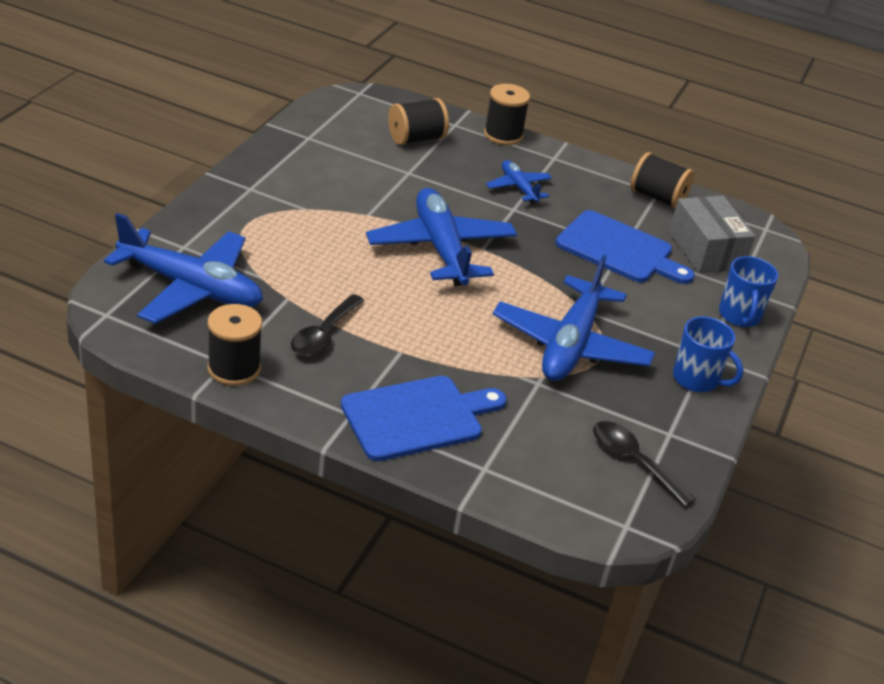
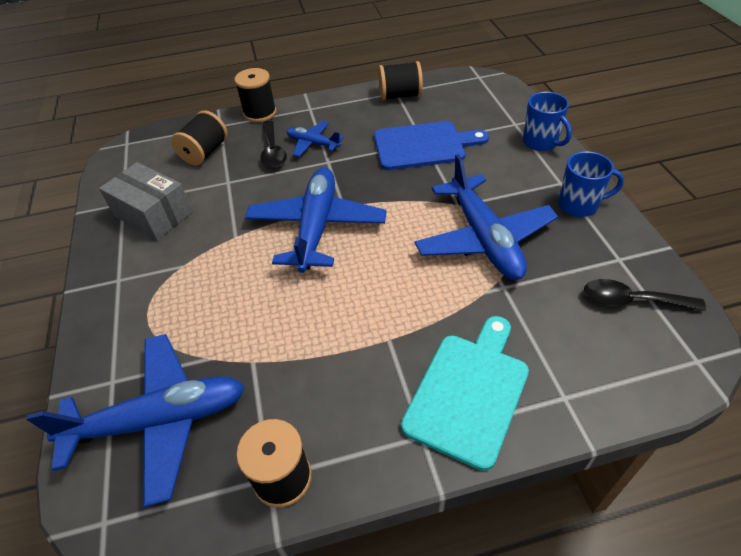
camera: 30 degrees left, 10 degrees up
black spoon [291,294,364,356] -> black spoon moved to [261,121,287,168]
blue cutting board [341,376,507,461] -> turquoise cutting board [401,316,529,471]
blue plane [366,188,517,286] -> blue plane turned 60 degrees clockwise [245,167,386,273]
grey box [669,195,755,273] -> grey box moved to [99,162,193,240]

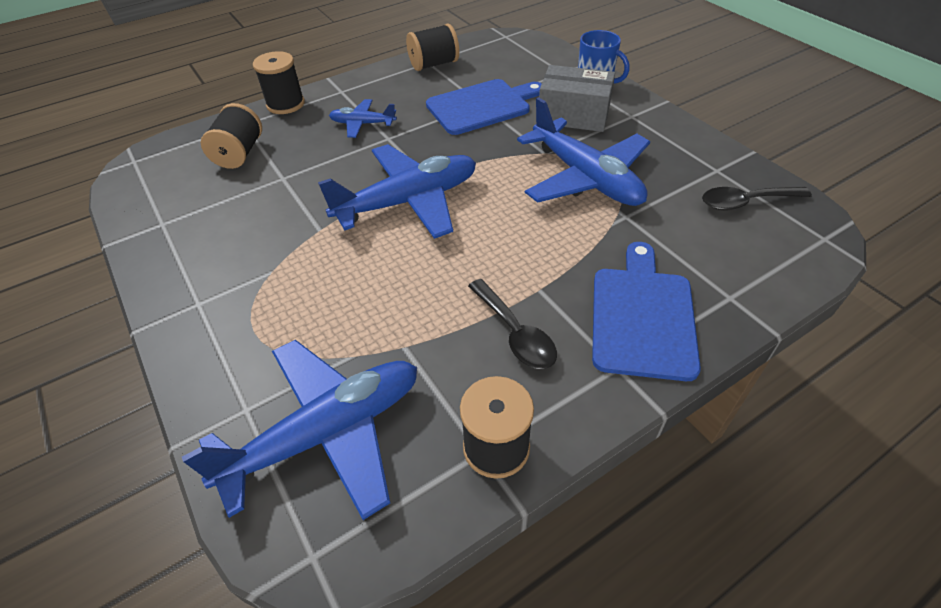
camera: 20 degrees left, 0 degrees up
grey box [99,162,193,240] -> grey box moved to [539,65,615,132]
blue plane [245,167,386,273] -> blue plane turned 75 degrees clockwise [318,144,476,239]
black spoon [261,121,287,168] -> black spoon moved to [468,279,557,369]
turquoise cutting board [401,316,529,471] -> blue cutting board [592,242,701,381]
blue mug [558,151,624,217] -> none

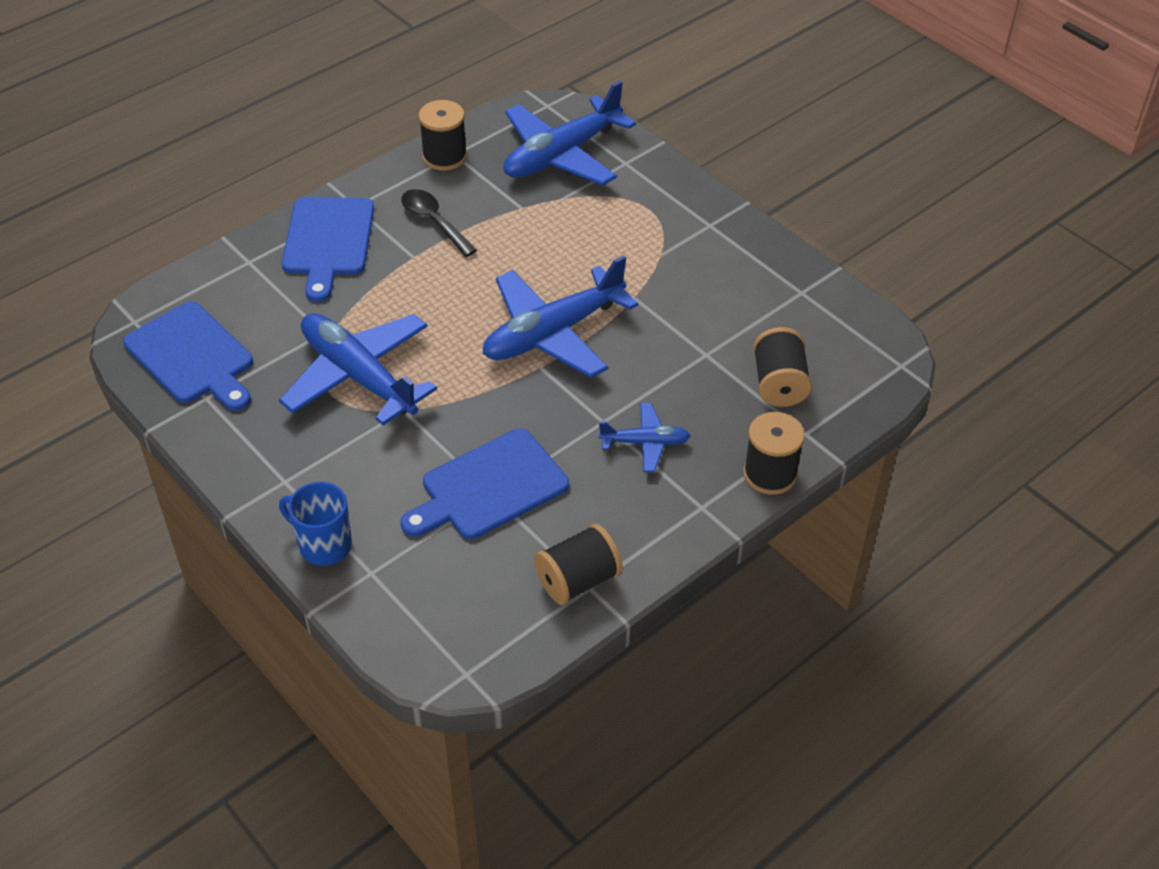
camera: 170 degrees right, 0 degrees up
grey box [539,65,615,132] -> none
black spoon [702,187,812,211] -> blue cutting board [123,301,253,411]

